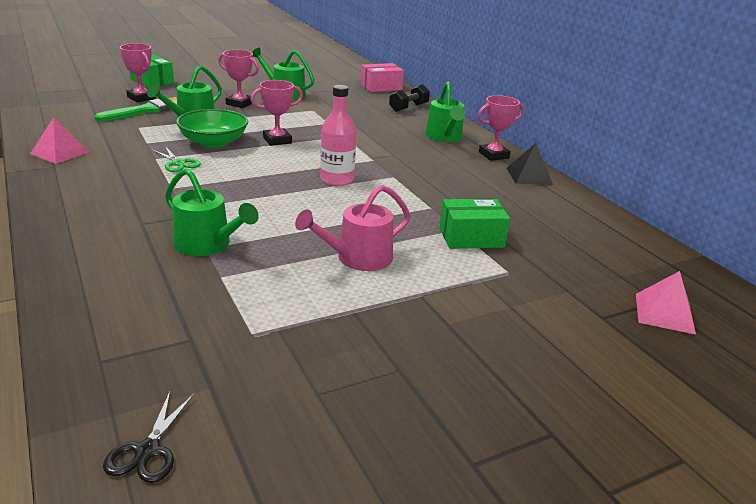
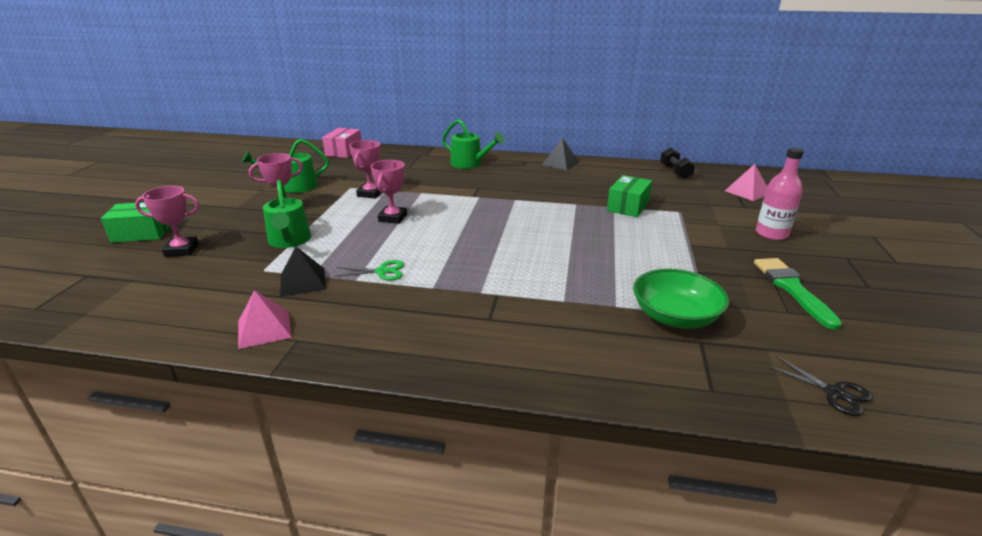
camera: 50 degrees left, 0 degrees up
green brush [94,97,177,121] -> green brush moved to [754,258,842,330]
green watering can [165,168,259,256] -> none
green bowl [176,109,248,148] -> green bowl moved to [633,269,729,329]
pink watering can [295,185,410,271] -> none
pink bottle [320,85,356,186] -> pink bottle moved to [756,147,804,240]
black dumbbell [389,84,430,112] -> black dumbbell moved to [660,147,695,179]
pink trophy [478,95,524,161] -> pink trophy moved to [349,140,381,199]
none -> black pyramid [280,246,326,297]

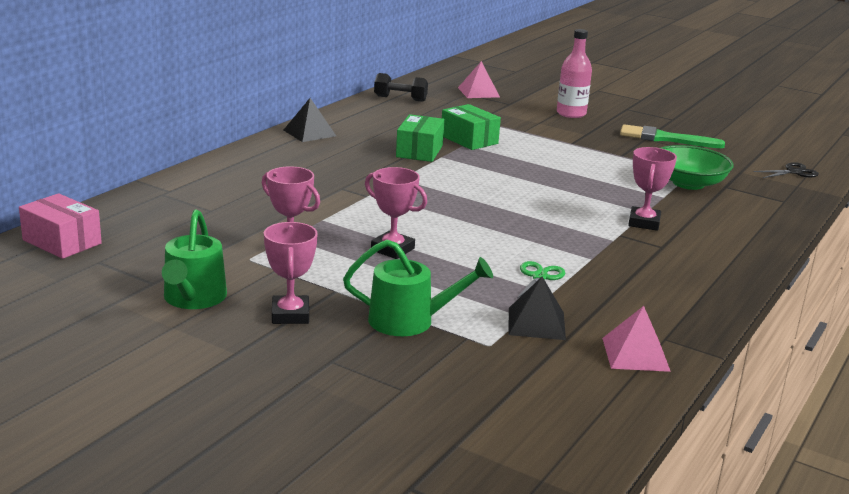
camera: 70 degrees left, 5 degrees down
green box [101,202,170,243] -> green box moved to [396,114,445,162]
pink trophy [135,186,199,257] -> pink trophy moved to [628,147,677,231]
green watering can [442,119,505,169] -> none

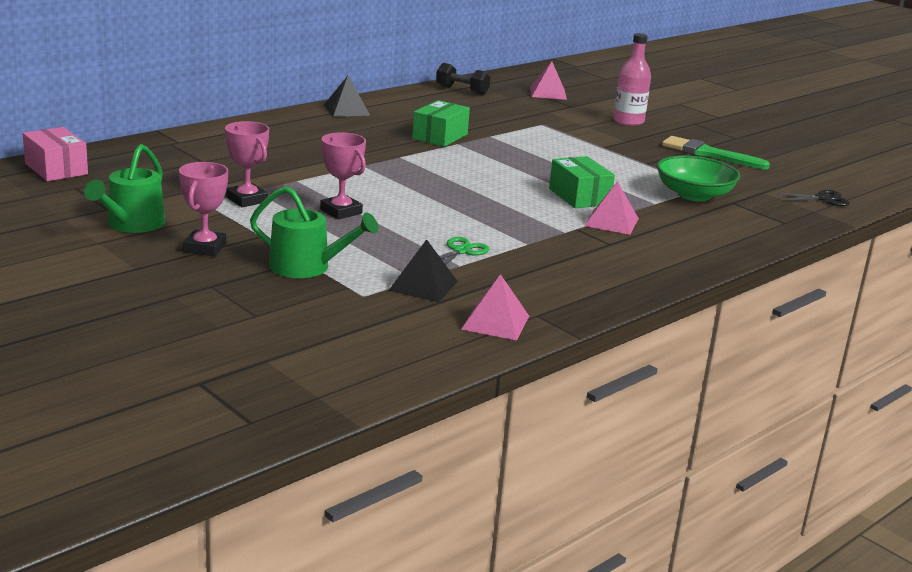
camera: 15 degrees right, 0 degrees up
green box [442,104,501,150] -> green box moved to [549,156,615,208]
pink trophy [628,147,677,231] -> pink pyramid [584,181,639,235]

